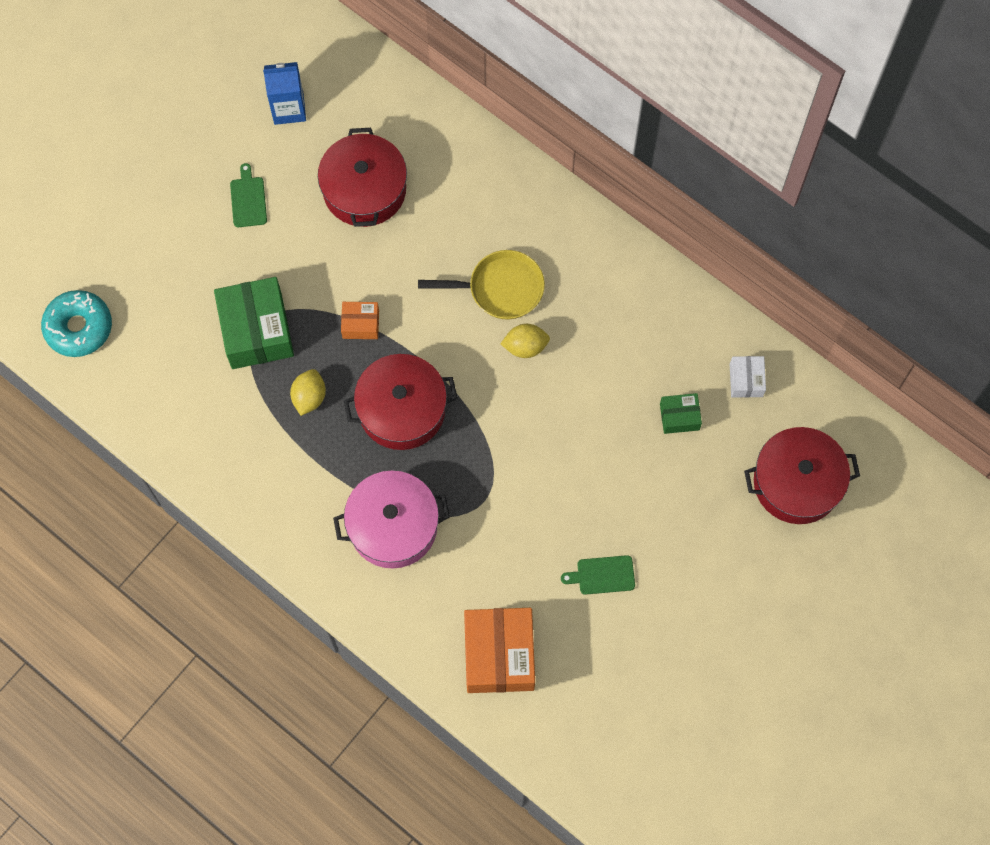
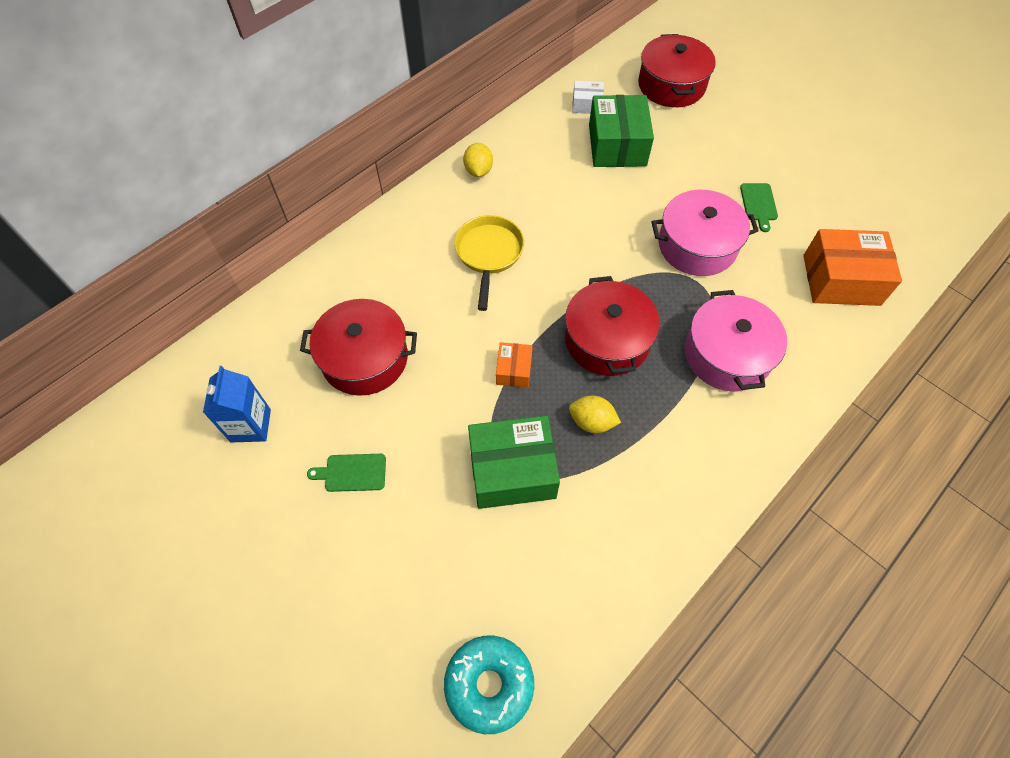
camera: 85 degrees left, 10 degrees down
yellow lemon [500,324,550,358] -> yellow lemon moved to [463,143,493,177]
green box [660,393,702,434] -> green box [589,95,654,167], size x1.99
none -> pink pot [652,190,759,276]

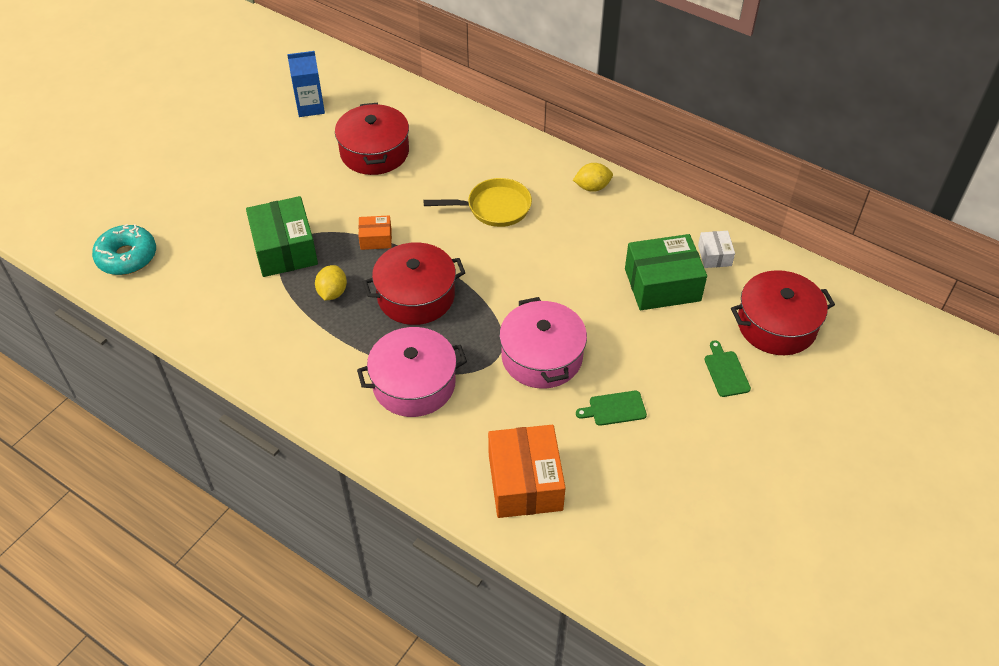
camera: 80 degrees right, 10 degrees down
green cutting board [307,454,386,492] -> green cutting board moved to [704,340,751,397]

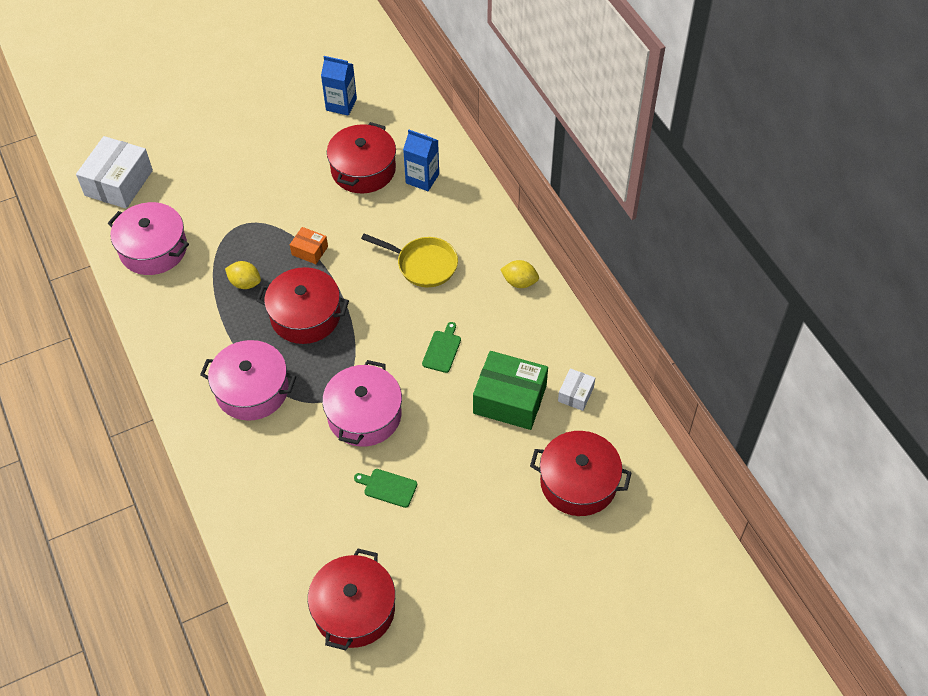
camera: 30 degrees right, 5 degrees up
turquoise donut [92,224,156,275] -> white box [76,136,153,209]
green box [246,196,318,277] -> none
yellow lemon [315,265,347,300] -> yellow lemon turned 75 degrees clockwise [225,261,261,289]
orange box [488,425,566,518] -> none
green cutting board [704,340,751,397] -> green cutting board moved to [422,322,461,373]
none -> pink pot [108,202,189,275]
none -> red pot [308,549,395,651]
none -> blue carton [403,130,439,191]

